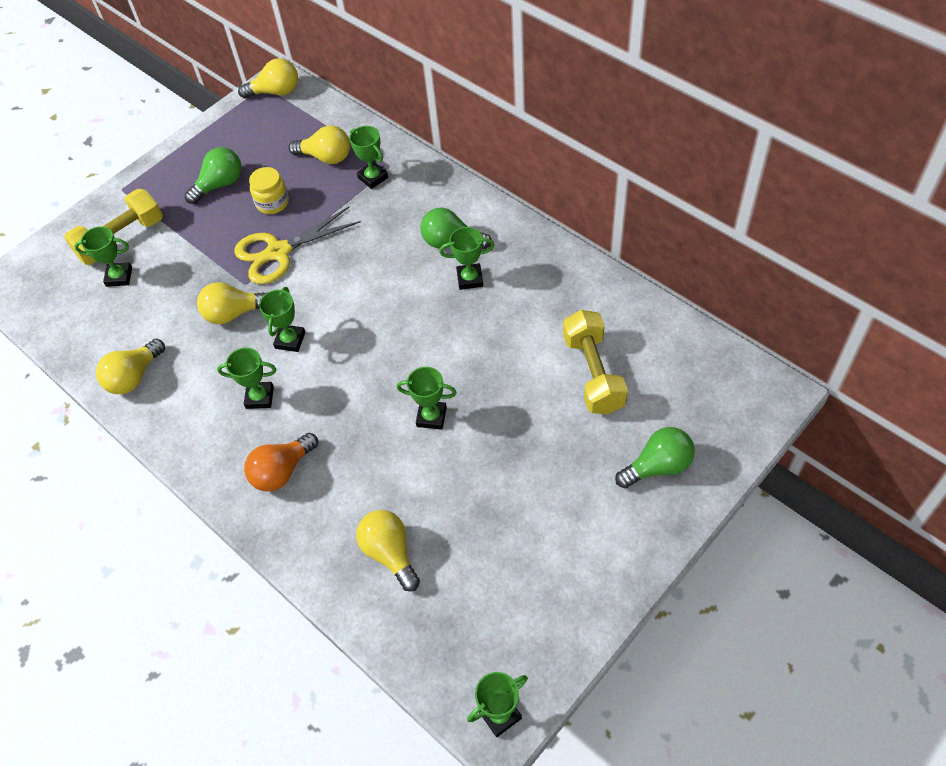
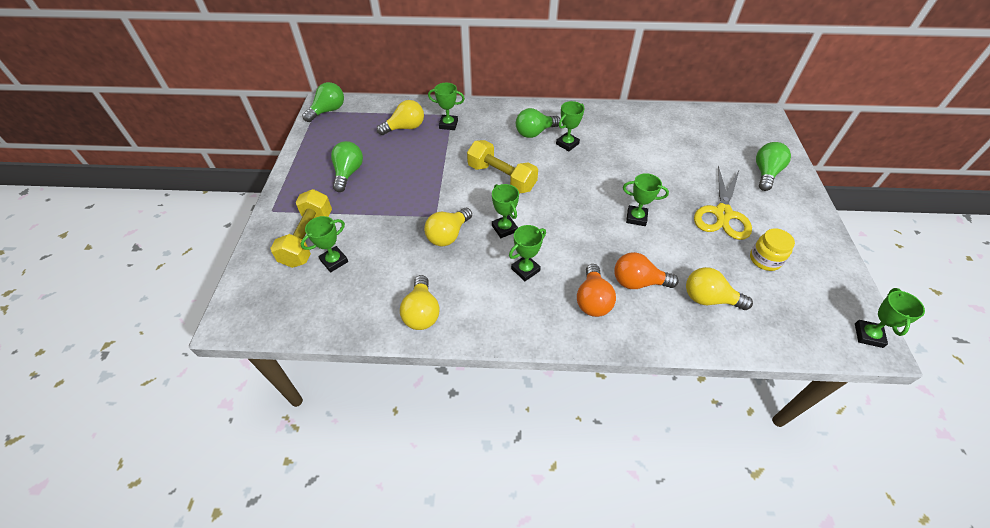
camera: 45 degrees left, 5 degrees down
yellow scissors [234,207,361,284] -> yellow scissors moved to [694,165,752,240]
yellow light bulb [238,58,298,99] -> green light bulb [302,82,344,122]
yellow jar [249,167,289,214] -> yellow jar moved to [750,229,795,271]
green trophy [397,367,457,430] -> green trophy turned 45 degrees clockwise [623,173,669,226]
yellow dumbbell [563,310,628,414] -> yellow dumbbell moved to [467,140,538,193]
none -> orange light bulb [614,252,679,289]

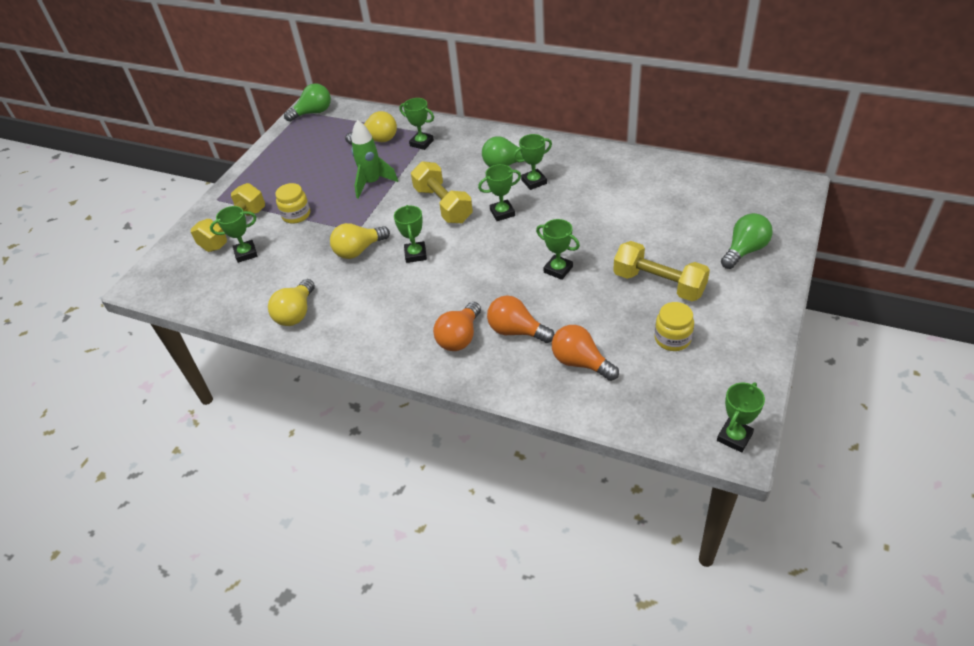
camera: 25 degrees right, 5 degrees down
green light bulb [331,141,363,192] -> none
green trophy [509,225,546,281] -> green trophy moved to [478,164,521,221]
yellow light bulb [686,267,753,310] -> orange light bulb [552,325,619,381]
yellow scissors [694,165,752,240] -> yellow dumbbell [613,241,710,301]
none -> yellow jar [275,183,310,224]
none -> green rocket [351,120,398,199]

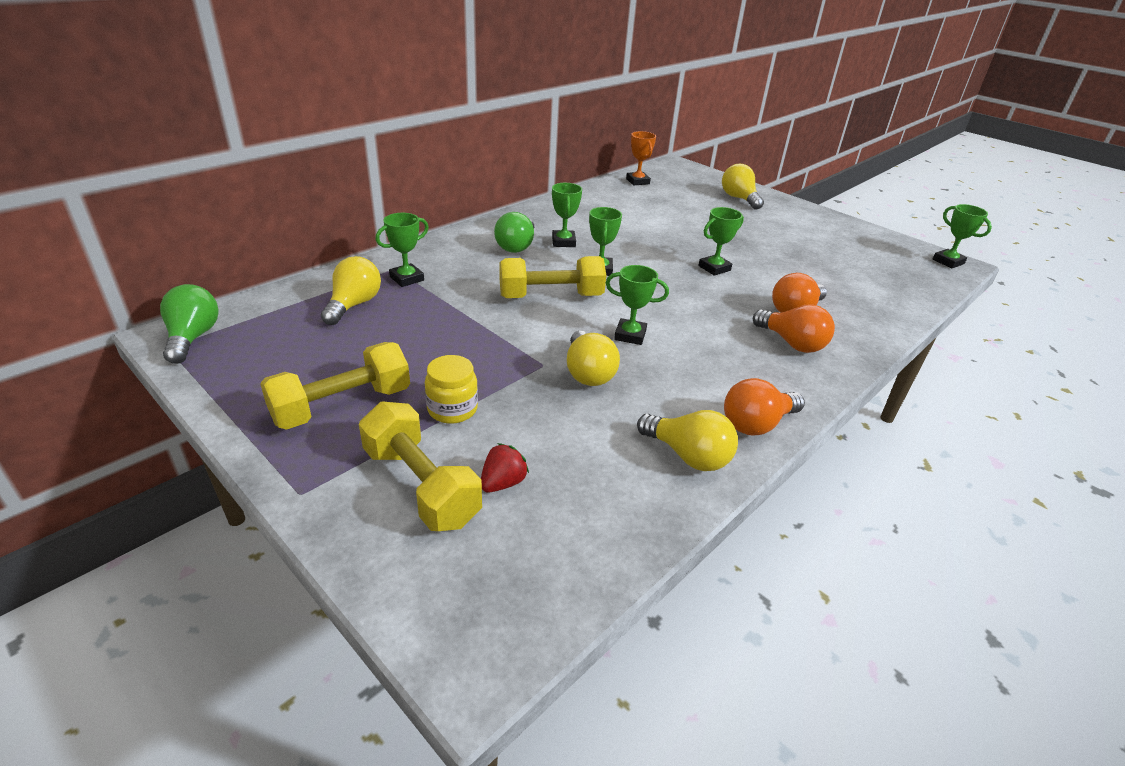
camera: 75 degrees left, 10 degrees down
green trophy [210,206,258,263] -> red strawberry [481,443,529,493]
green rocket [351,120,398,199] -> none
orange light bulb [552,325,619,381] -> orange light bulb moved to [724,378,805,436]
yellow dumbbell [613,241,710,301] -> yellow dumbbell moved to [260,342,410,430]
yellow jar [655,302,694,351] -> none
green light bulb [721,213,773,269] -> yellow light bulb [722,164,764,210]
none -> orange trophy [626,131,656,185]

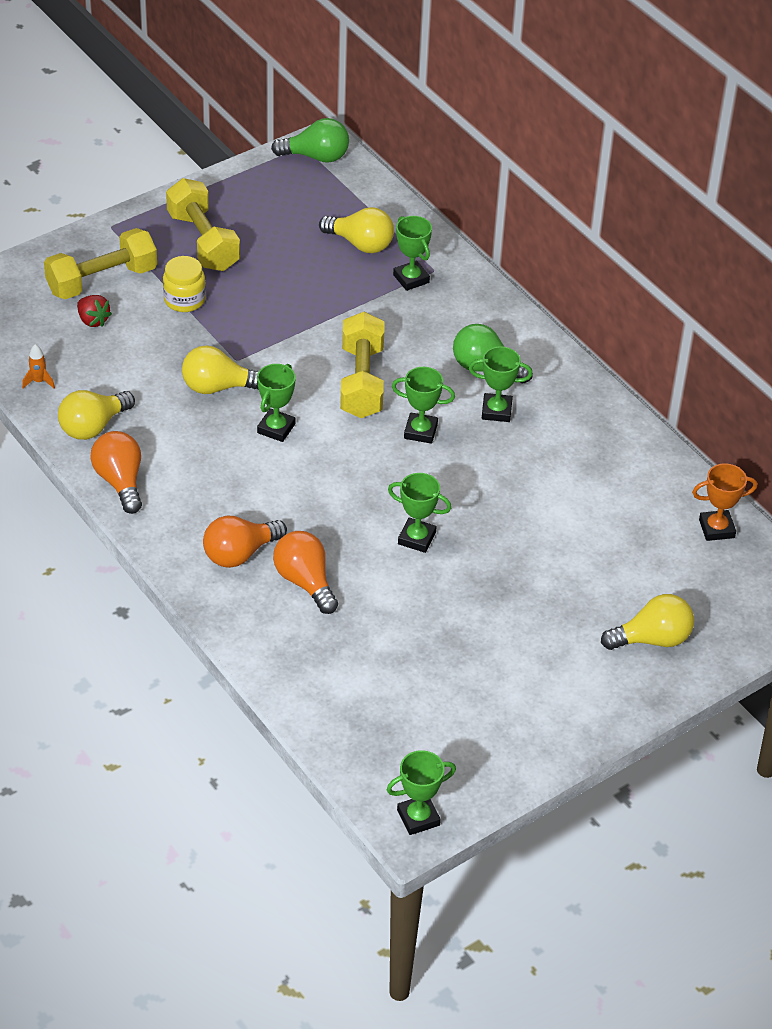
camera: 100 degrees right, 10 degrees up
green trophy [698,207,744,276] -> green trophy turned 45 degrees counterclockwise [388,473,451,553]
none -> orange rocket [22,344,55,388]

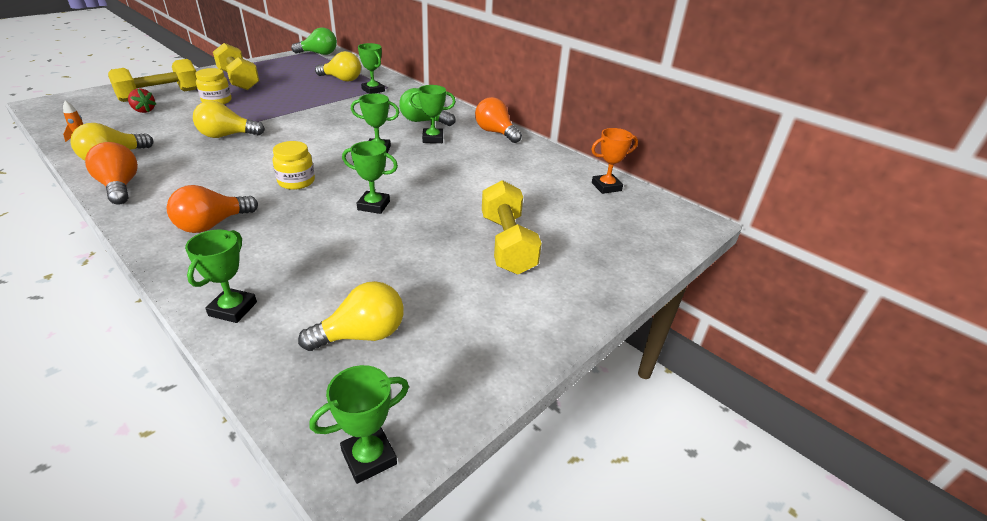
camera: 10 degrees left, 10 degrees down
green trophy [257,364,296,442] -> green trophy moved to [185,230,257,323]
orange light bulb [273,531,338,614] -> orange light bulb moved to [475,97,522,143]
yellow dumbbell [340,312,385,418] -> yellow dumbbell moved to [482,180,542,274]
yellow light bulb [601,594,694,650] -> yellow light bulb moved to [298,281,404,351]
none -> yellow jar [273,141,315,190]

